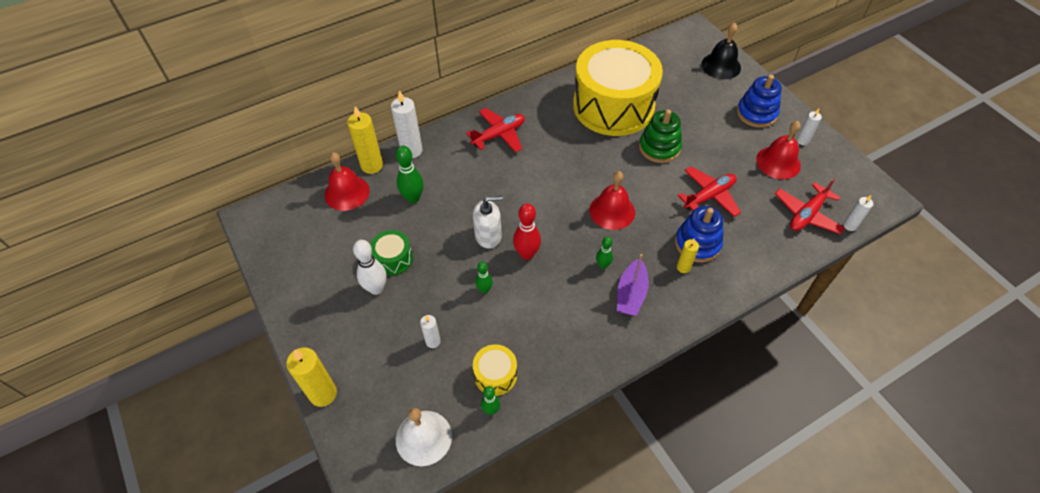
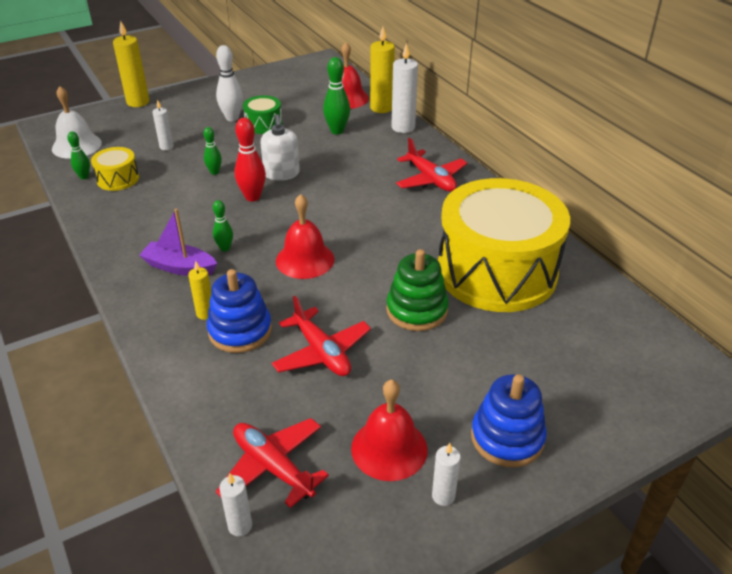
camera: 90 degrees right, 15 degrees down
black bell [702,22,741,79] -> none

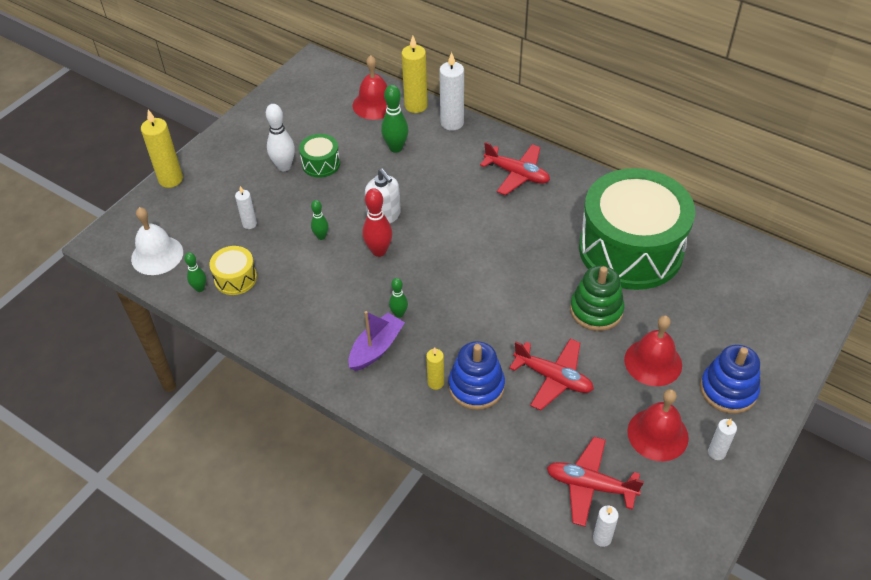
camera: 25 degrees left, 10 degrees up
purple boat [139,209,217,276] -> purple boat turned 135 degrees clockwise [349,311,405,371]
red bell [276,194,335,279] -> red bell moved to [624,315,682,386]
yellow drum [438,178,570,312] -> green drum [579,168,695,290]

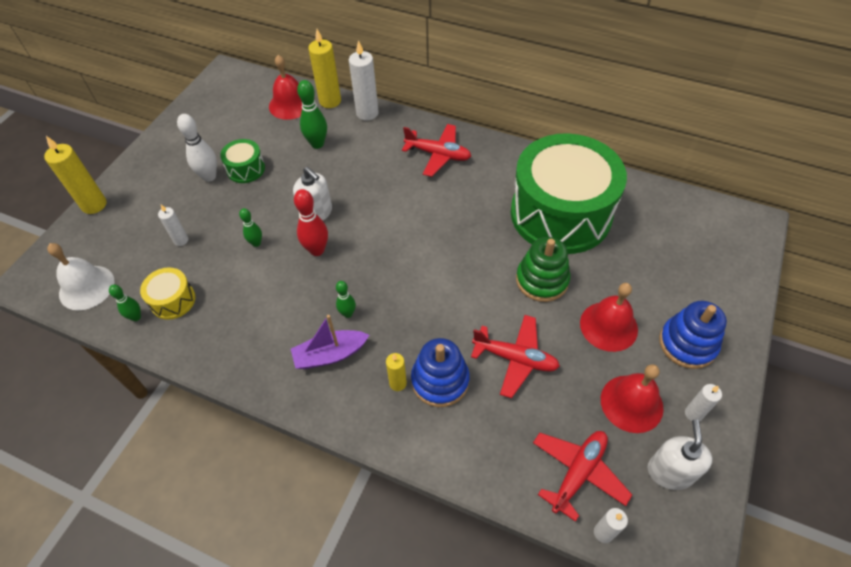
camera: 10 degrees left, 5 degrees up
purple boat [349,311,405,371] -> purple boat turned 135 degrees counterclockwise [291,315,369,369]
red plane [547,437,644,527] -> red plane turned 120 degrees clockwise [533,431,632,522]
none -> white soap dispenser [647,419,712,490]

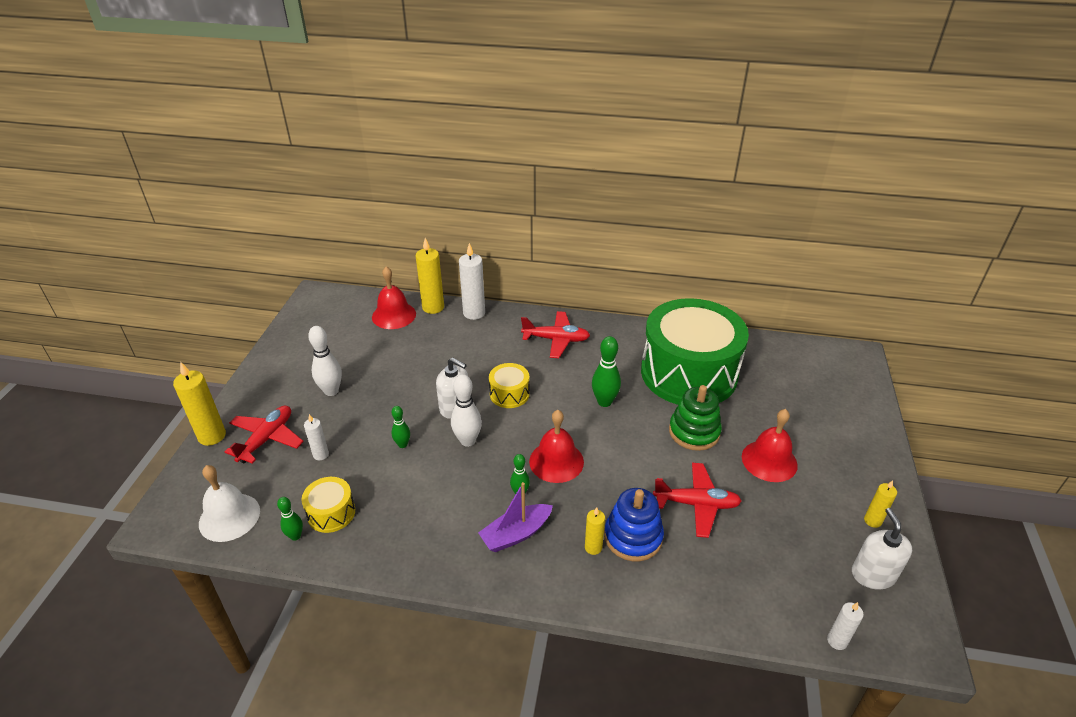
camera: 15 degrees left, 15 degrees down
green drum [220,139,265,183] -> none
red bowling pin [294,189,328,256] -> white bowling pin [451,374,482,447]
green bowling pin [297,80,327,149] -> green bowling pin moved to [592,336,621,407]
red plane [533,431,632,522] -> red plane moved to [225,405,304,464]
red bell [601,364,664,433] -> red bell moved to [529,410,584,483]
blue stacking toy [659,301,727,369] -> none
white candle [685,384,722,422] -> yellow candle [864,480,897,528]
none -> yellow drum [489,363,530,408]

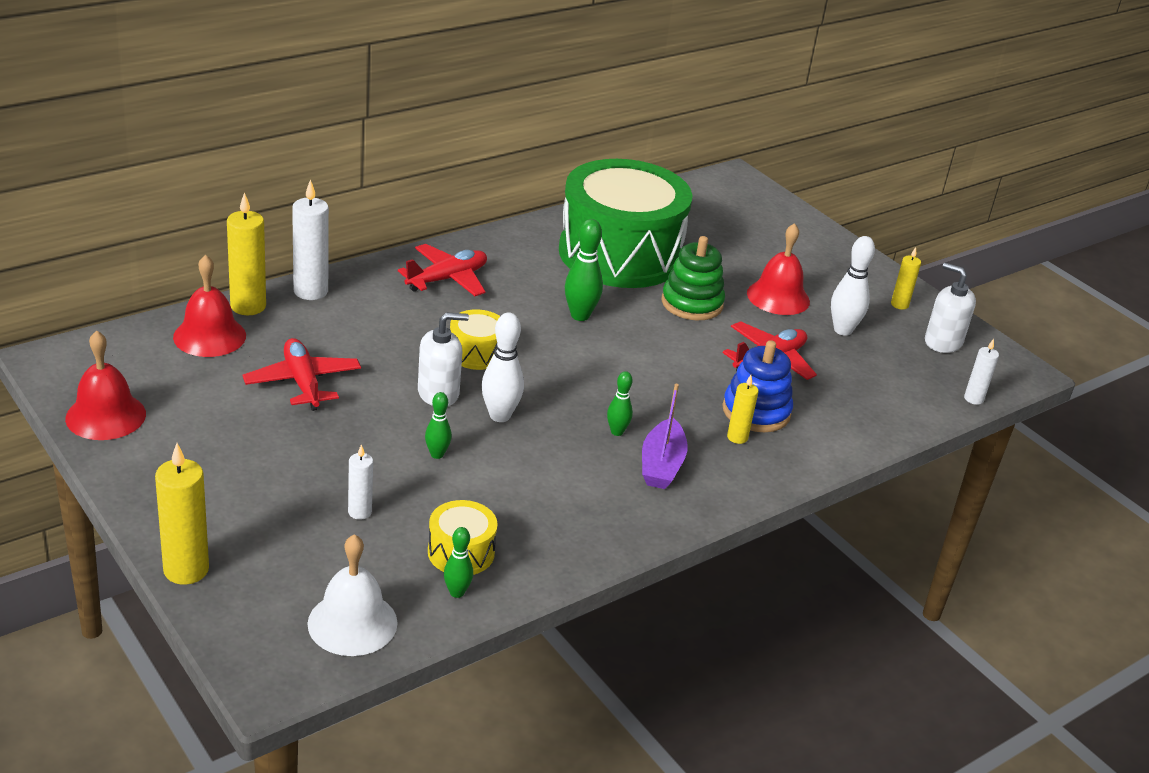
camera: 50 degrees left, 5 degrees down
red plane [225,405,304,464] -> red plane moved to [242,338,361,411]
white bowling pin [308,326,342,396] -> white bowling pin moved to [831,236,875,336]
red bell [529,410,584,483] -> red bell moved to [65,331,146,440]

